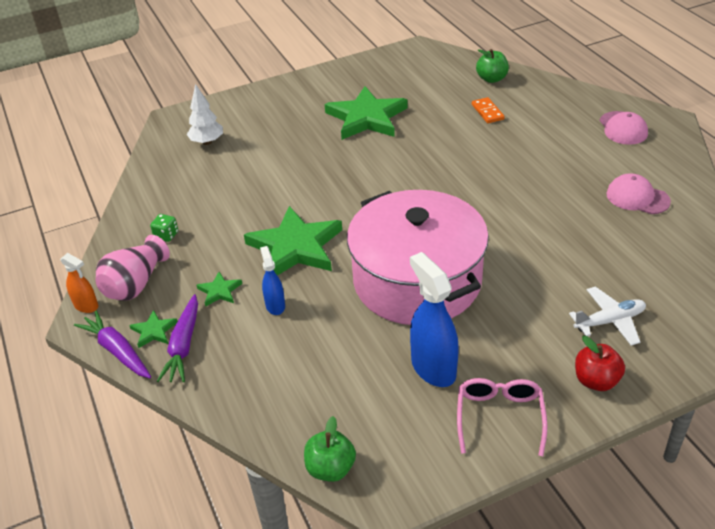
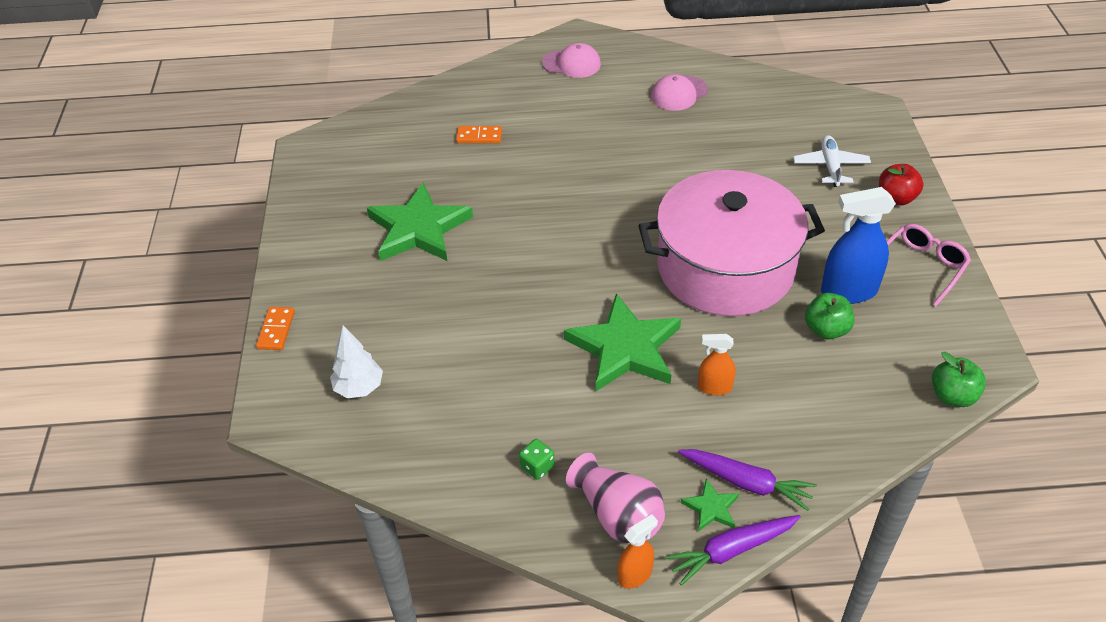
camera: 70 degrees left, 5 degrees up
green star [197,272,242,307] -> none
blue spray bottle [260,246,285,315] -> orange spray bottle [698,334,736,396]
pink glasses [457,378,548,456] -> pink glasses turned 105 degrees clockwise [887,224,971,307]
green apple [476,49,509,83] -> green apple moved to [805,293,854,339]
none -> orange domino [256,307,295,350]

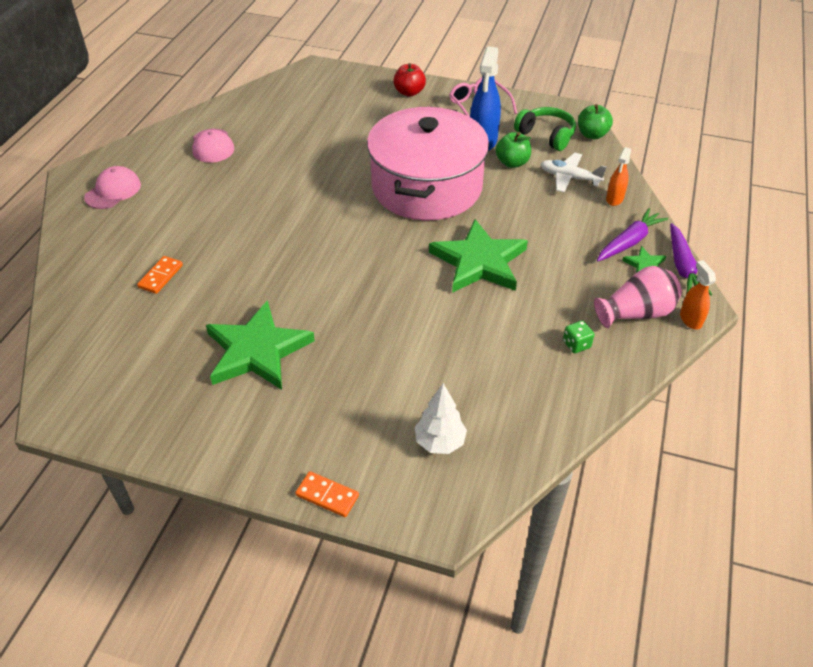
camera: 70 degrees left, 0 degrees up
orange spray bottle [698,334,736,396] -> orange spray bottle moved to [606,147,631,206]
white plane [793,135,871,187] -> white plane moved to [541,153,606,192]
none -> green headphones [514,107,576,151]

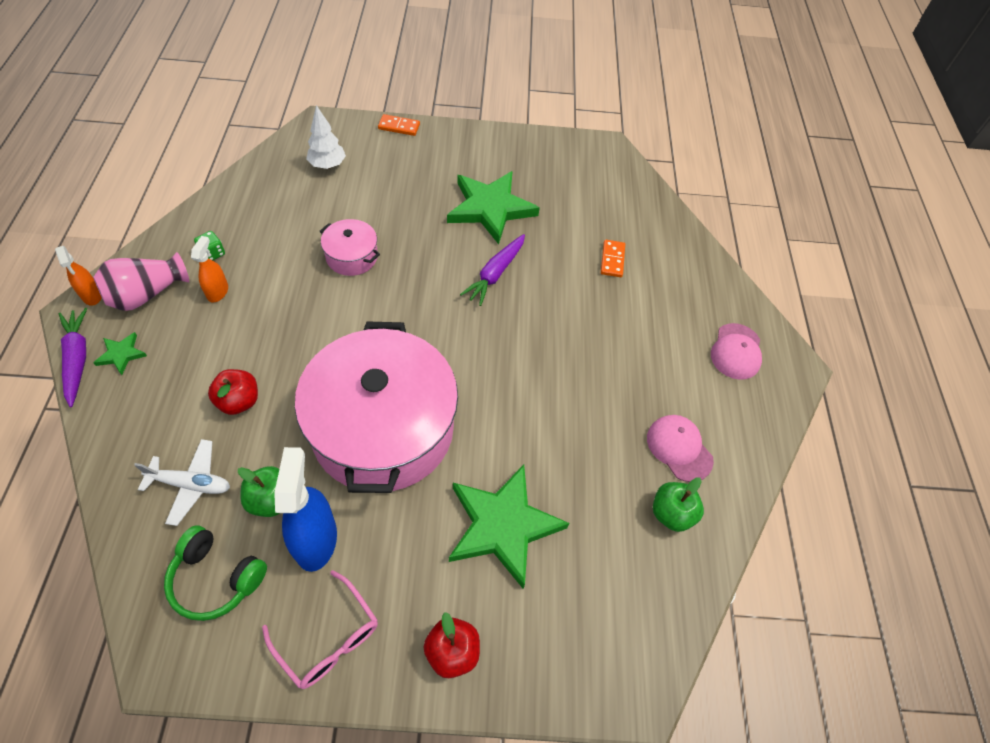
camera: 160 degrees right, 10 degrees up
green star [429,219,528,293] -> green star moved to [449,465,570,589]
green apple [578,104,613,139] -> green apple moved to [653,477,704,532]
purple carrot [597,208,668,261] -> purple carrot moved to [460,234,525,306]
orange spray bottle [606,147,631,206] -> orange spray bottle moved to [191,236,228,303]
none -> red apple [208,369,258,415]
none -> pink pot [320,219,380,276]

